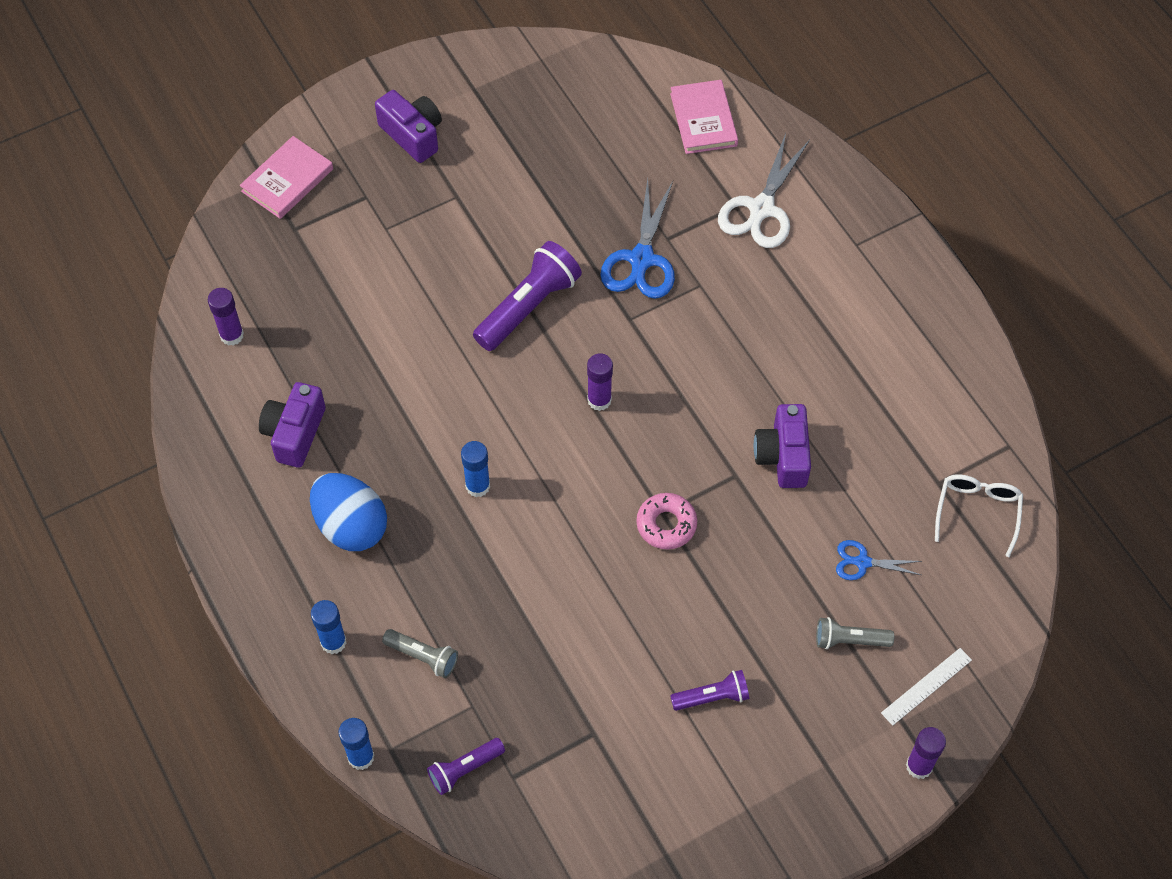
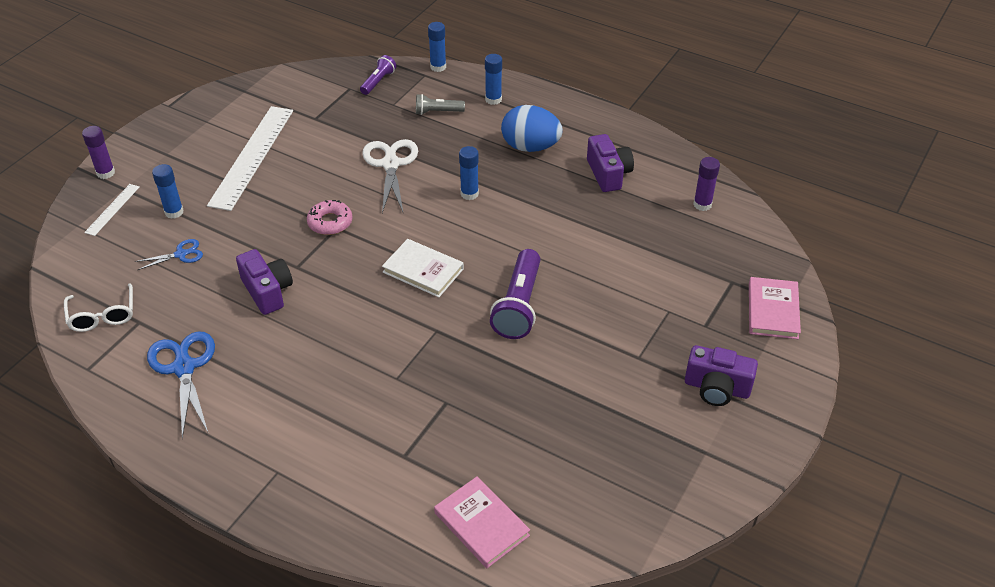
camera: 150 degrees right, 15 degrees down
purple glue stick [587,353,613,411] -> white book [382,239,464,298]
blue scissors [600,179,675,299] -> blue scissors moved to [147,331,215,439]
purple flashlight [670,670,749,711] -> white ruler [207,106,293,211]
white scissors [718,133,810,248] -> white scissors moved to [362,139,418,213]
grey flashlight [816,617,894,649] -> blue glue stick [152,164,184,219]

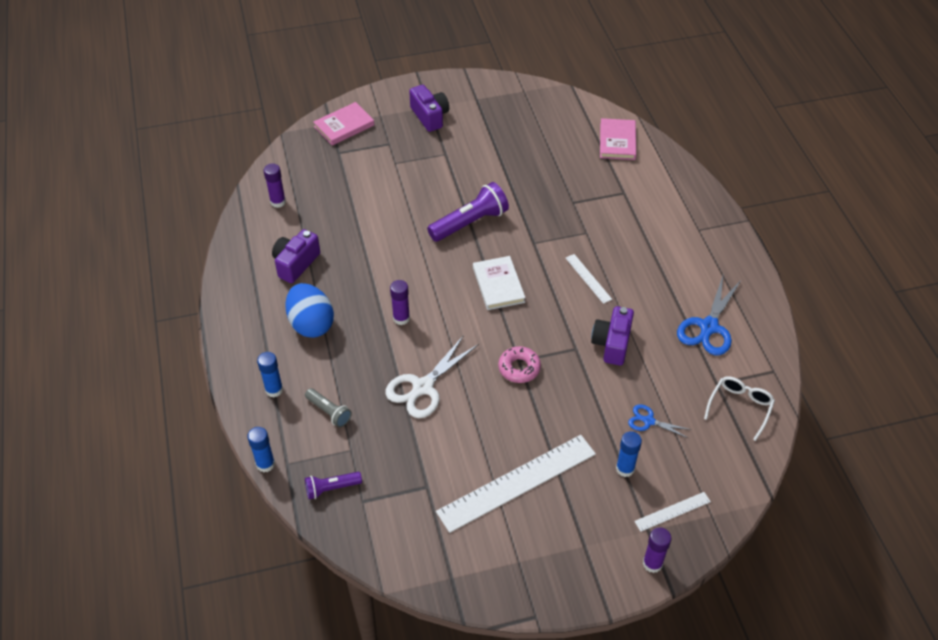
camera: 135 degrees left, 5 degrees up
blue glue stick [459,146,479,200] -> purple glue stick [390,280,410,325]
none -> white ruler [566,254,612,304]

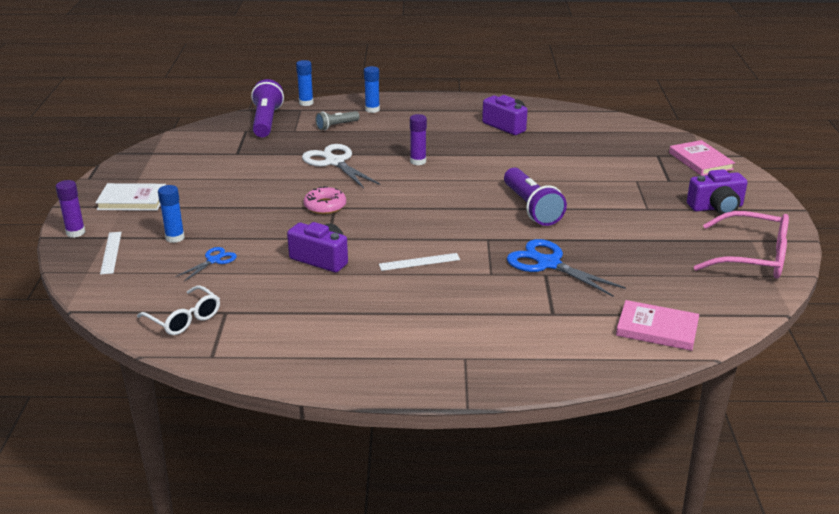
camera: 105 degrees right, 20 degrees down
purple glue stick [264,163,286,208] -> none
blue egg [285,283,334,338] -> none
purple flashlight [305,472,362,499] -> purple flashlight [251,79,284,137], size x1.79
white ruler [436,435,596,533] -> none
white book [473,256,526,310] -> white book moved to [95,183,166,211]
blue scissors [677,273,742,356] -> blue scissors moved to [507,239,626,297]
none -> pink glasses [694,211,789,279]

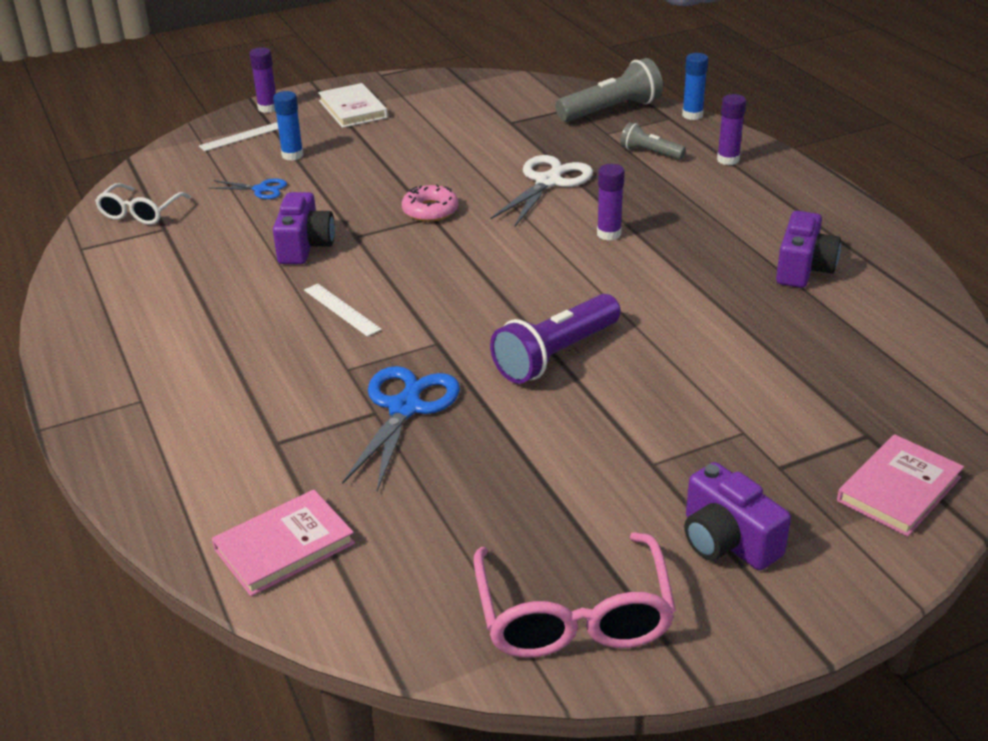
camera: 65 degrees right, 5 degrees up
purple flashlight [251,79,284,137] -> grey flashlight [555,58,663,122]
blue glue stick [364,66,380,113] -> purple glue stick [717,94,746,165]
pink book [616,300,699,351] -> pink book turned 60 degrees clockwise [212,490,355,596]

